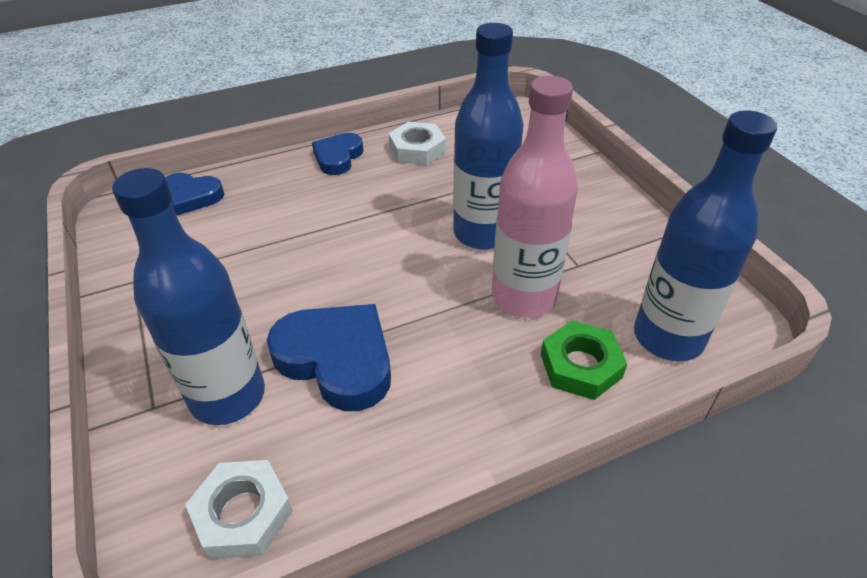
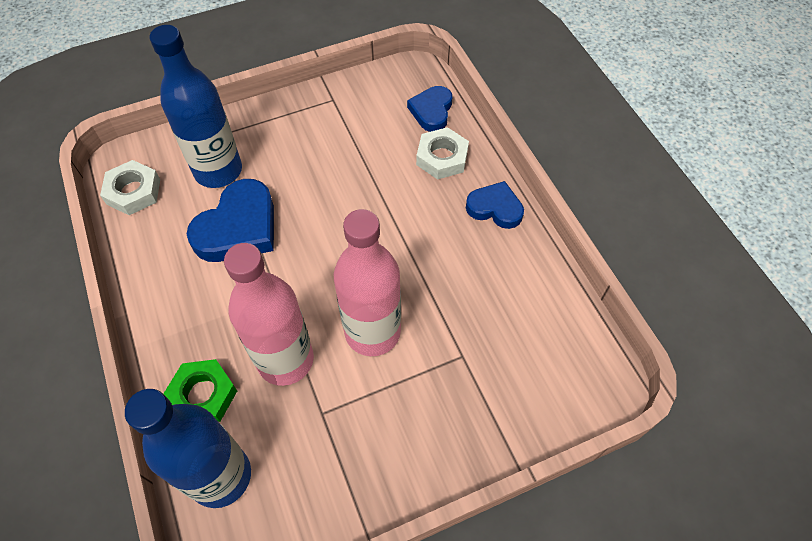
camera: 90 degrees right, 15 degrees up
white nut [389,122,446,165] -> white nut moved to [416,127,469,180]
blue bottle [453,23,524,250] -> pink bottle [334,209,401,356]

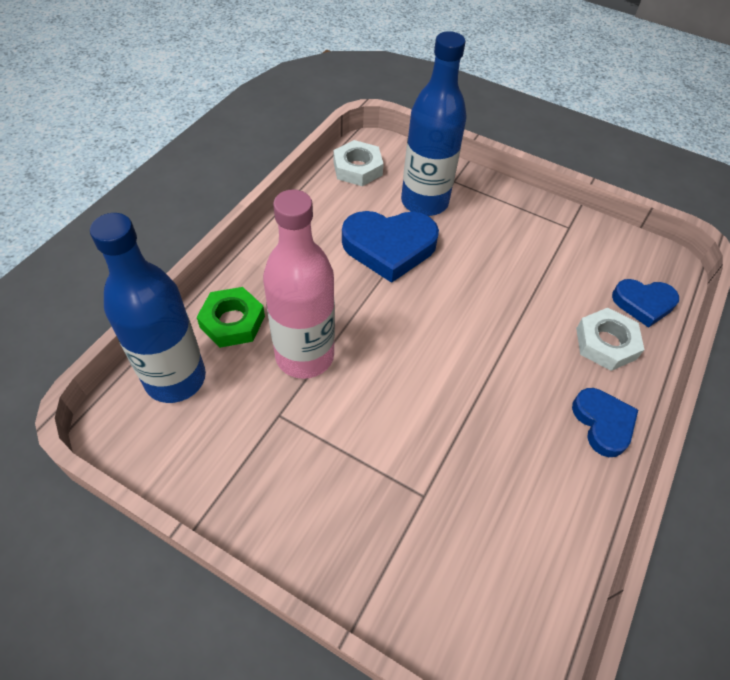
camera: 50 degrees right, 5 degrees down
pink bottle [334,209,401,356] -> none
blue heart [407,86,452,132] -> blue heart turned 150 degrees counterclockwise [612,279,679,328]

